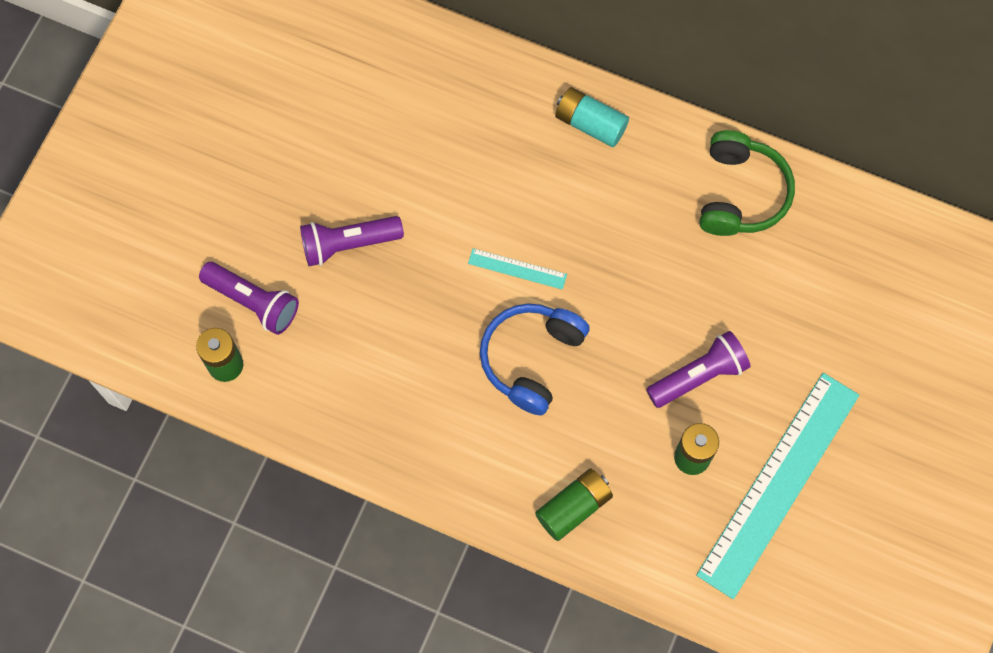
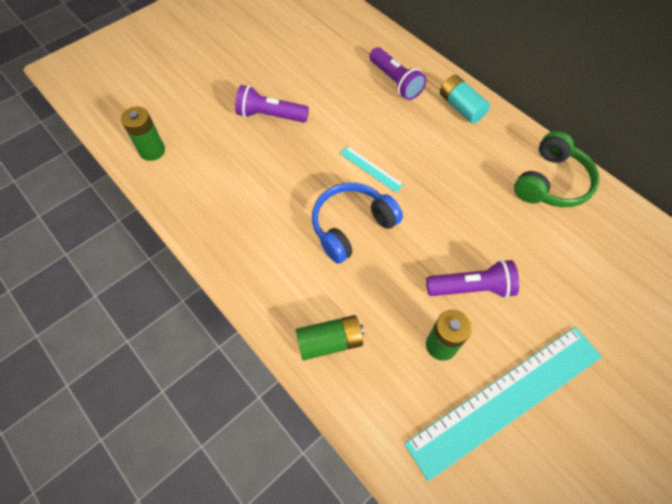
camera: 25 degrees right, 10 degrees down
purple flashlight [199,262,299,335] -> purple flashlight moved to [369,47,427,100]

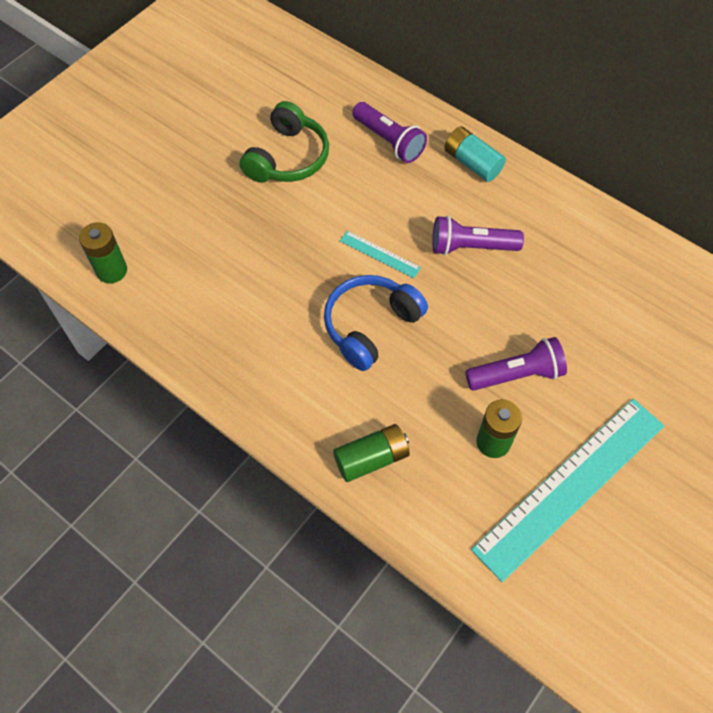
camera: 10 degrees left, 0 degrees up
purple flashlight [235,85,309,123] -> purple flashlight moved to [432,216,524,255]
green headphones [514,131,599,207] -> green headphones moved to [240,101,329,183]

